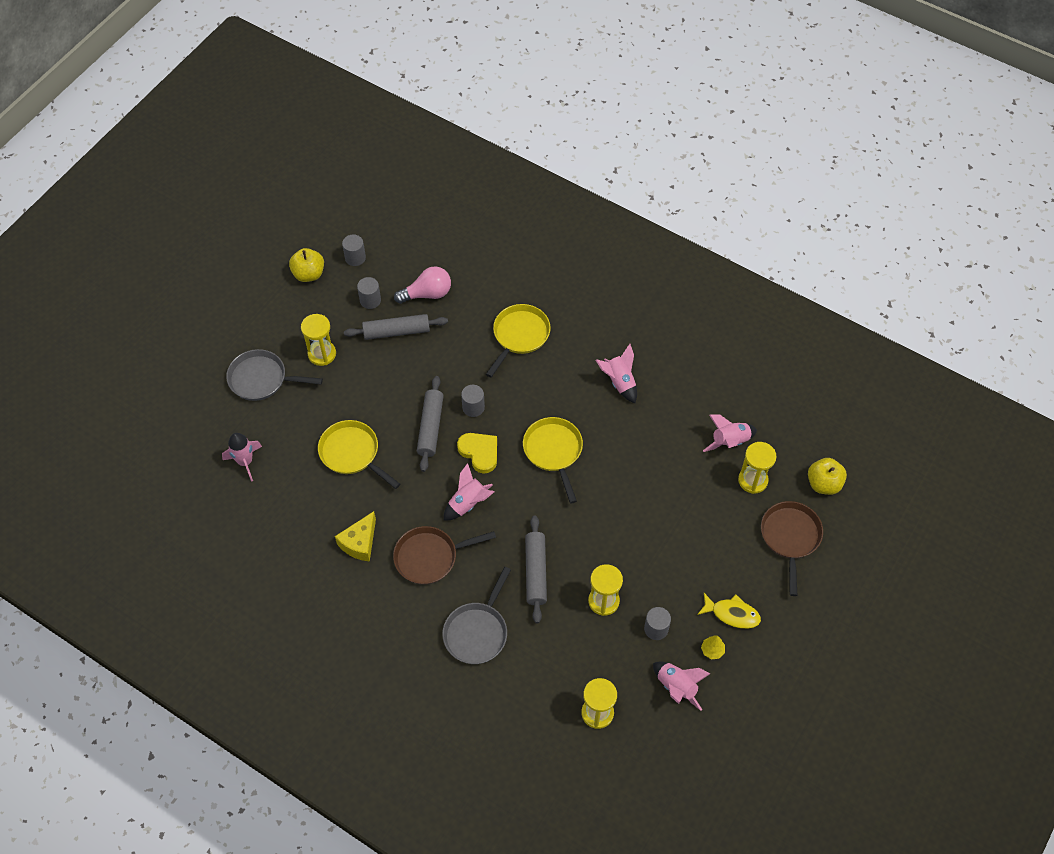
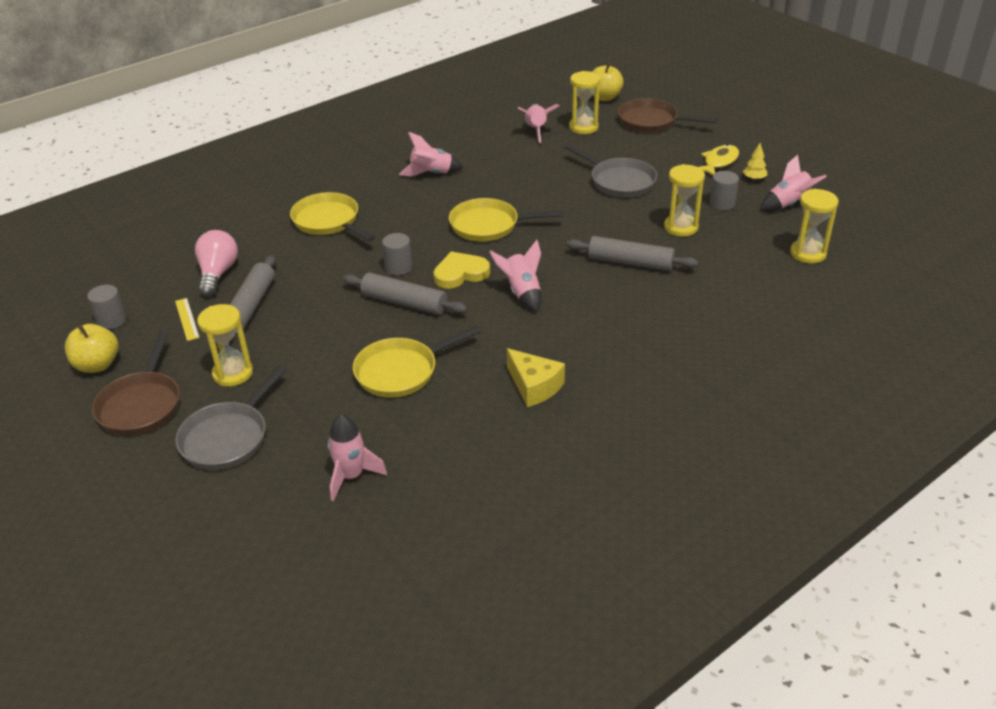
camera: 70 degrees left, 20 degrees down
grey cylinder [357,277,381,309] -> yellow ruler [175,298,200,341]
brown pan [393,526,496,585] -> brown pan moved to [92,331,180,435]
grey pan [442,567,511,664] -> grey pan moved to [564,144,657,197]

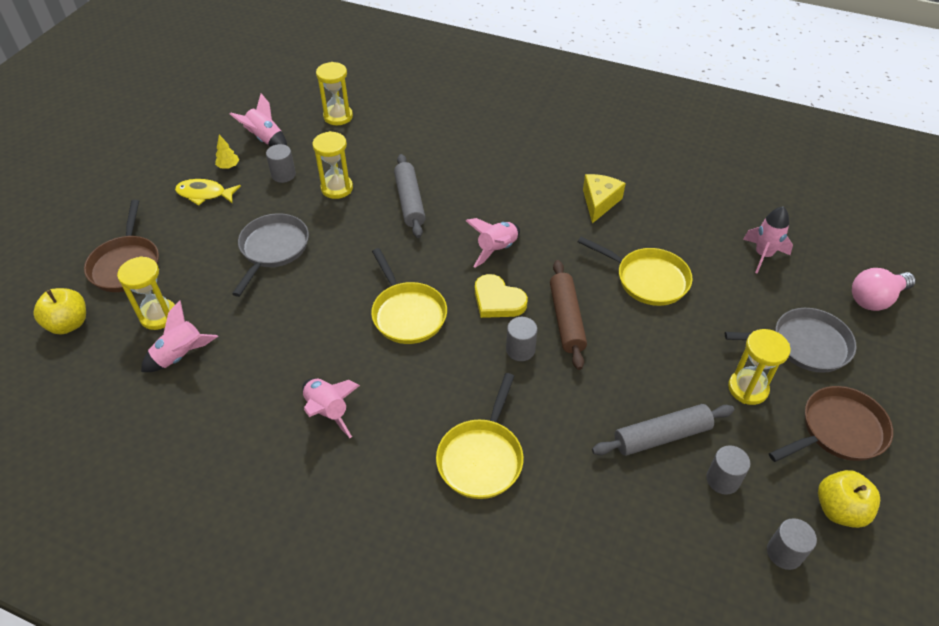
camera: 120 degrees left, 10 degrees up
yellow ruler [175,298,200,341] -> grey cylinder [706,445,751,495]
pink light bulb [195,230,238,296] -> pink light bulb moved to [852,268,916,311]
grey rolling pin [343,272,467,315] -> brown rolling pin [550,260,587,370]

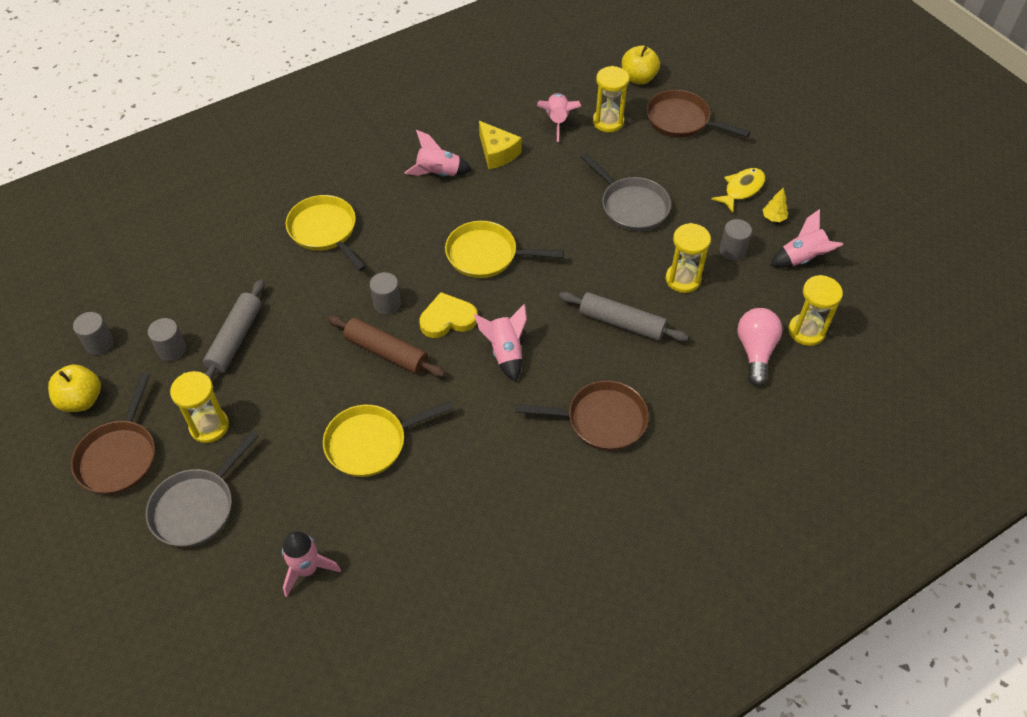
camera: 125 degrees right, 5 degrees up
yellow cheese [583,174,626,223] -> yellow cheese moved to [479,121,522,169]
pink light bulb [852,268,916,311] -> pink light bulb moved to [737,308,782,386]
none -> brown pan [515,380,649,451]

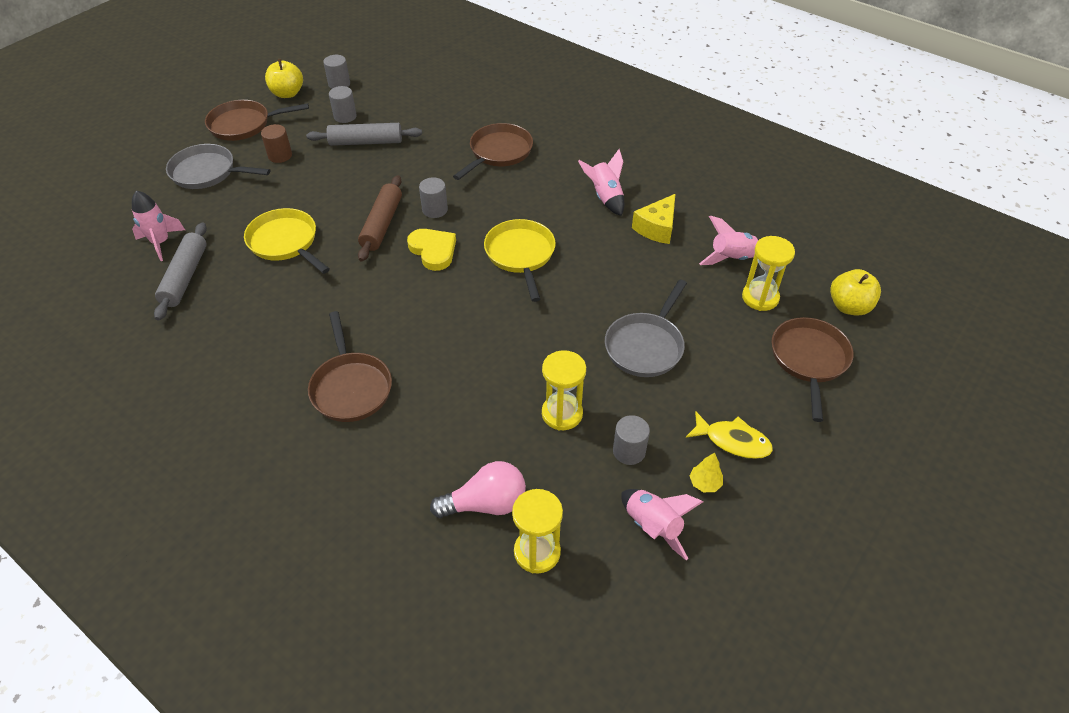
camera: 70 degrees right, 5 degrees down
yellow hourglass [170,371,229,443] -> brown cylinder [261,124,292,163]
yellow pan [286,195,366,271] -> brown pan [453,123,533,180]
pink rocket [474,304,527,382] -> none
grey rolling pin [559,292,689,342] -> grey rolling pin moved to [154,222,207,321]

